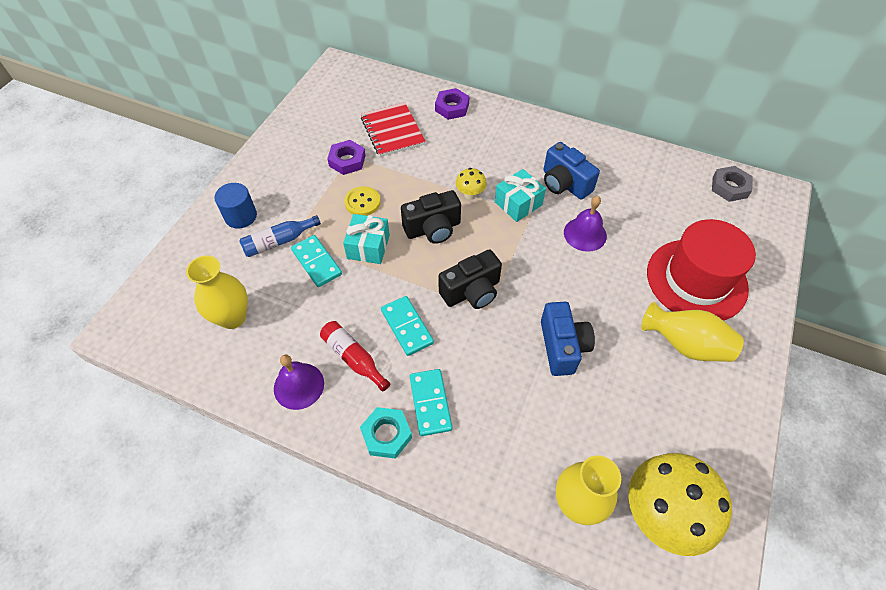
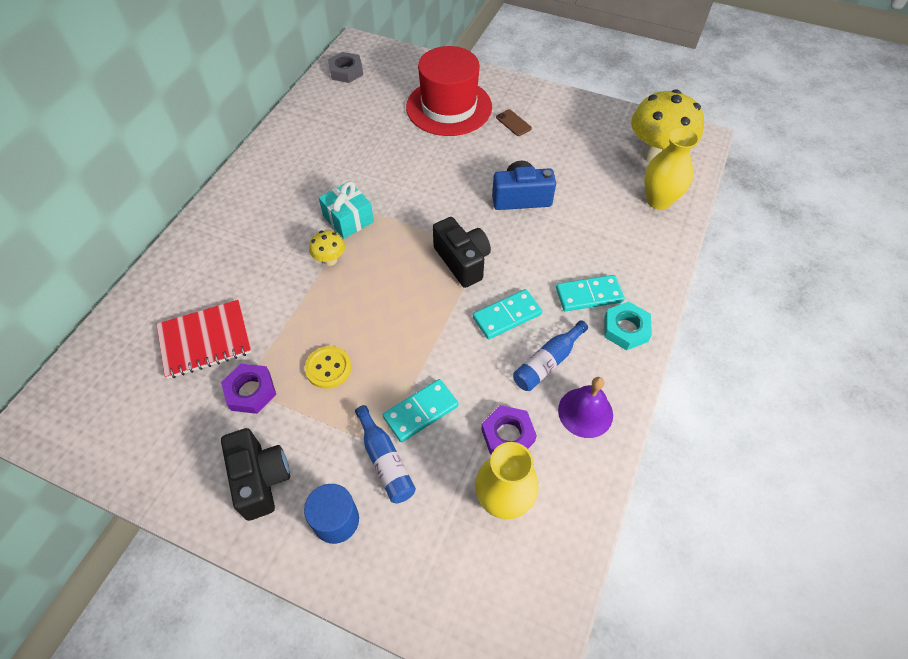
camera: 90 degrees left, 0 degrees up
red bottle [320,321,390,392] -> blue bottle [513,320,588,391]
turquoise gift [343,214,390,264] -> none
black camera [401,190,461,244] -> black camera moved to [221,428,290,521]
purple nut [435,88,470,120] -> purple nut moved to [481,405,537,455]
blue camera [543,142,600,200] -> none
purple bell [564,196,607,252] -> none
yellow vase [641,302,744,362] -> brown phone [496,109,532,136]

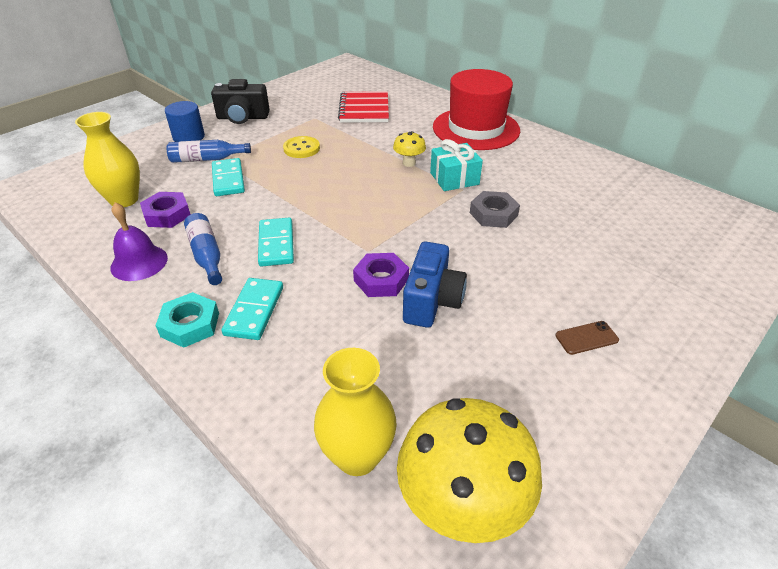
camera: 110 degrees right, 15 degrees down
purple nut [221,364,276,414] -> purple nut moved to [353,253,409,297]
grey nut [328,52,363,83] -> grey nut moved to [470,191,520,228]
red hat [406,46,492,136] -> red hat moved to [433,69,520,150]
black camera [433,217,491,288] -> none

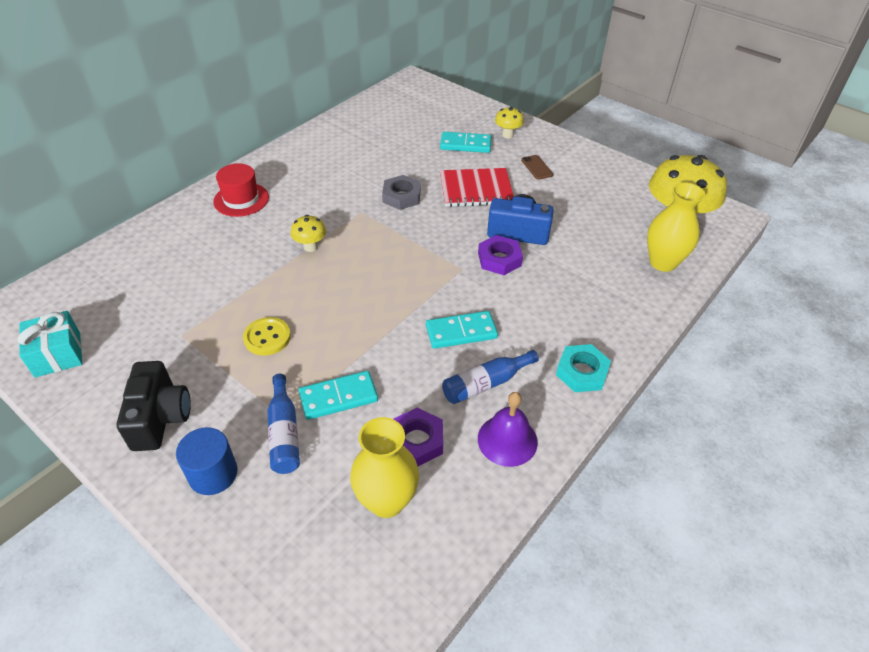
camera: 95 degrees left, 5 degrees up
turquoise domino [222,278,283,340] -> turquoise domino moved to [440,132,491,153]
red notebook [338,91,389,123] -> red notebook moved to [440,168,514,207]
turquoise gift [430,139,483,191] -> turquoise gift moved to [18,311,82,377]
red hat [433,69,520,150] -> red hat [213,163,269,217], size x0.57
none -> yellow mushroom [495,106,524,138]

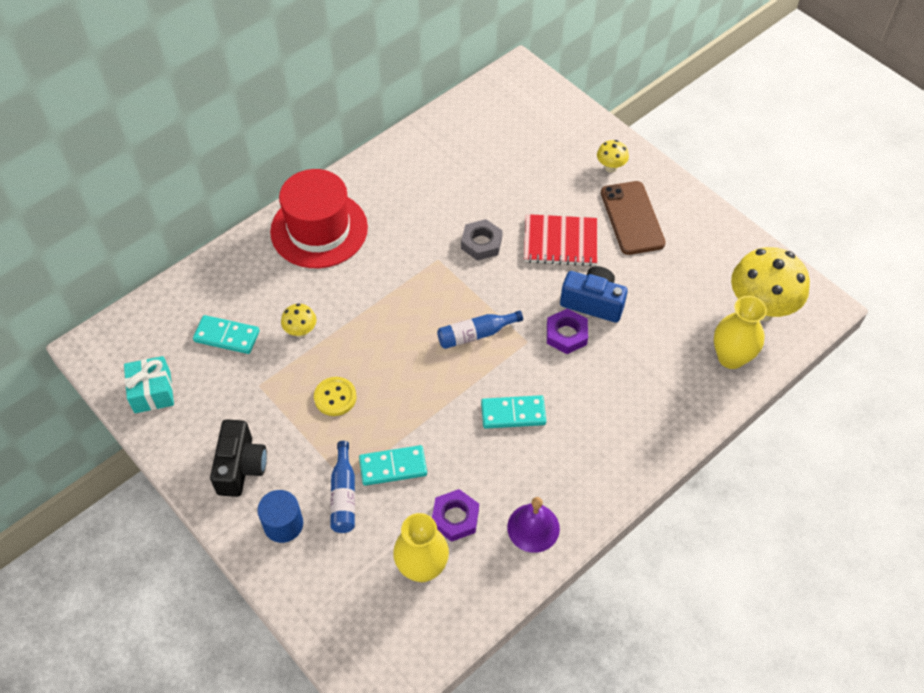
camera: 10 degrees right, 10 degrees up
red hat [213,163,269,217] -> red hat [270,169,368,268], size x1.75
yellow mushroom [291,215,326,252] -> yellow mushroom moved to [281,303,316,338]
turquoise domino [440,132,491,153] -> turquoise domino moved to [193,315,260,354]
blue bottle [442,350,539,404] -> blue bottle moved to [437,310,523,349]
brown phone [521,155,553,180] -> brown phone [601,181,666,255], size x2.15
turquoise nut [556,344,611,392] -> none

